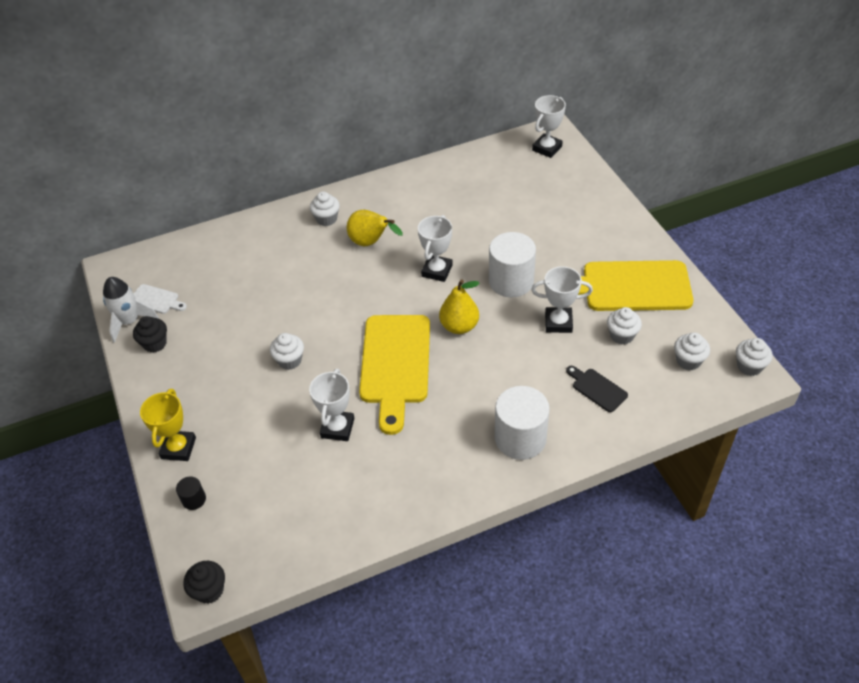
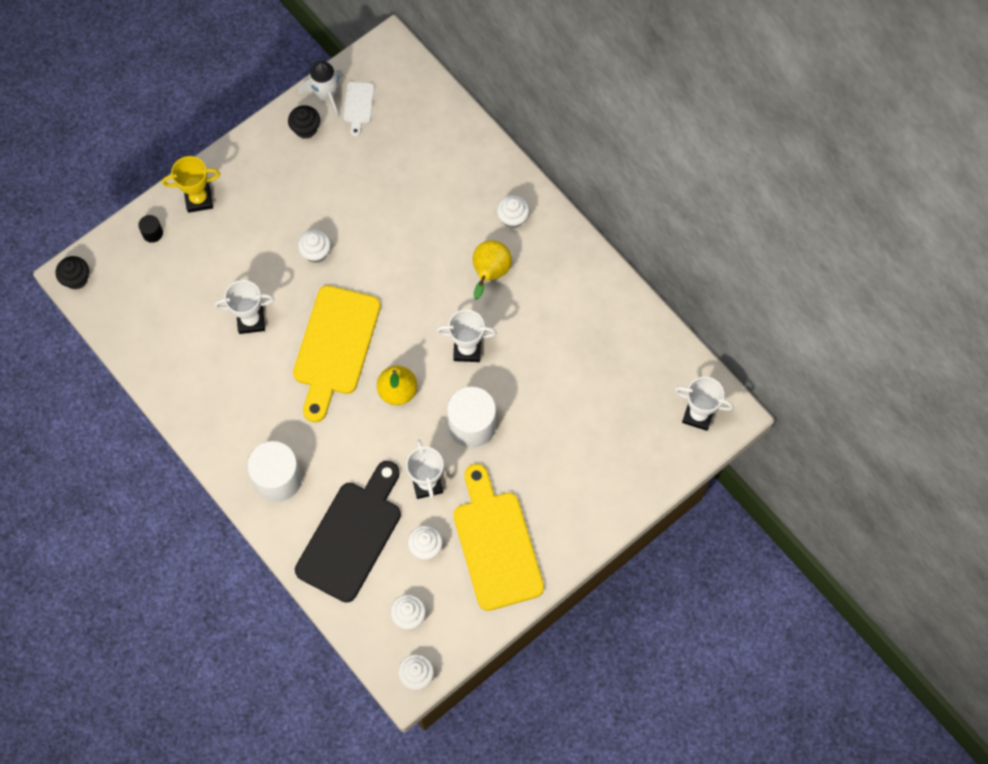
camera: 70 degrees right, 20 degrees up
yellow cutting board [359,315,430,435] -> yellow cutting board turned 60 degrees counterclockwise [293,285,381,423]
black cutting board [566,366,628,412] -> black cutting board [295,461,401,603], size x2.26

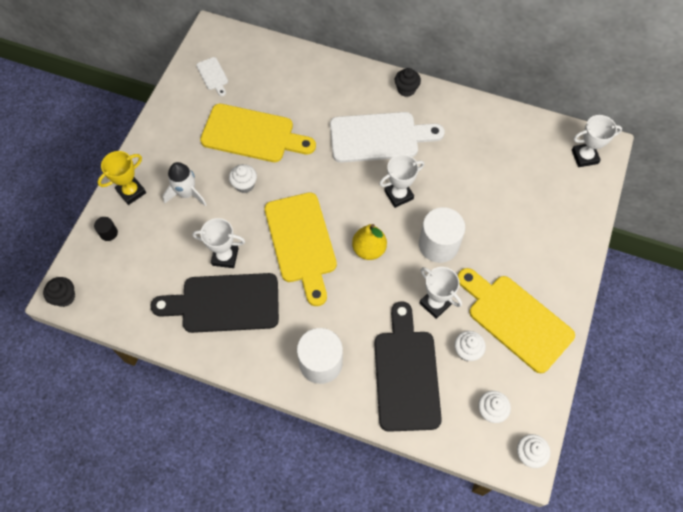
camera: 30 degrees left, 5 degrees down
white trophy [215,280,275,334] -> white trophy turned 45 degrees clockwise [192,218,245,268]
black cupcake [288,105,320,139] -> black cupcake moved to [395,68,421,97]
white rocket [299,60,344,118] -> white rocket moved to [163,162,207,207]
yellow pear [473,240,512,300] -> white cutting board [330,112,445,163]
white cupcake [497,195,530,229] -> none
none -> black cutting board [150,273,279,333]
none -> yellow cutting board [200,104,316,162]

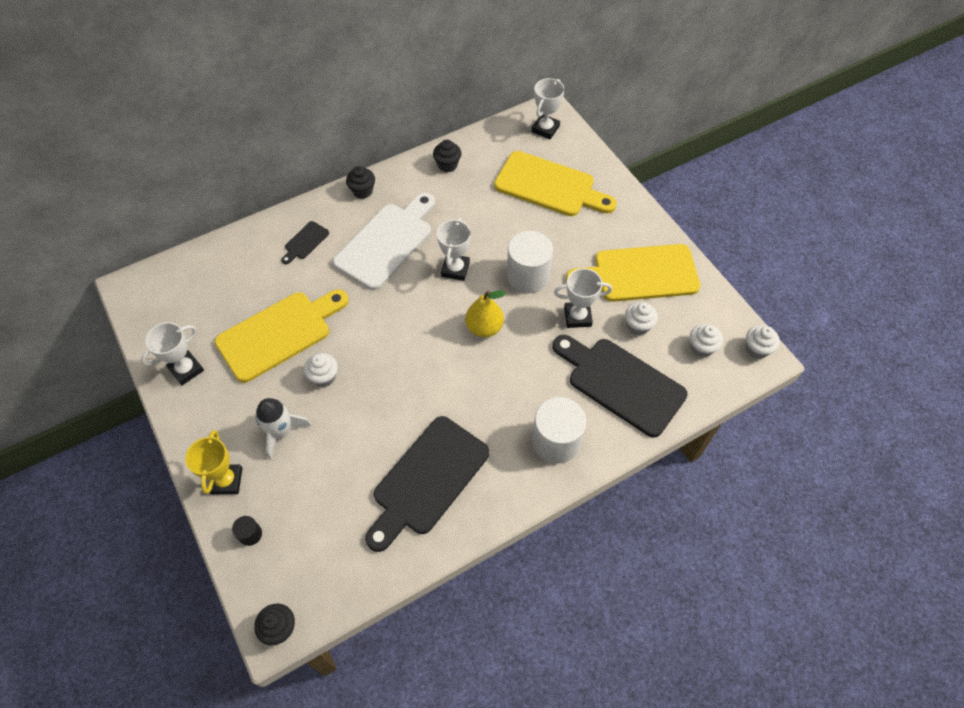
camera: 50 degrees left, 5 degrees down
white trophy [192,218,245,268] -> white trophy moved to [141,322,204,385]
white cutting board [196,57,228,96] -> none
yellow cutting board [265,192,337,306] -> yellow cutting board moved to [494,151,617,216]
none -> black cutting board [281,221,329,264]
none -> black cupcake [433,140,461,172]

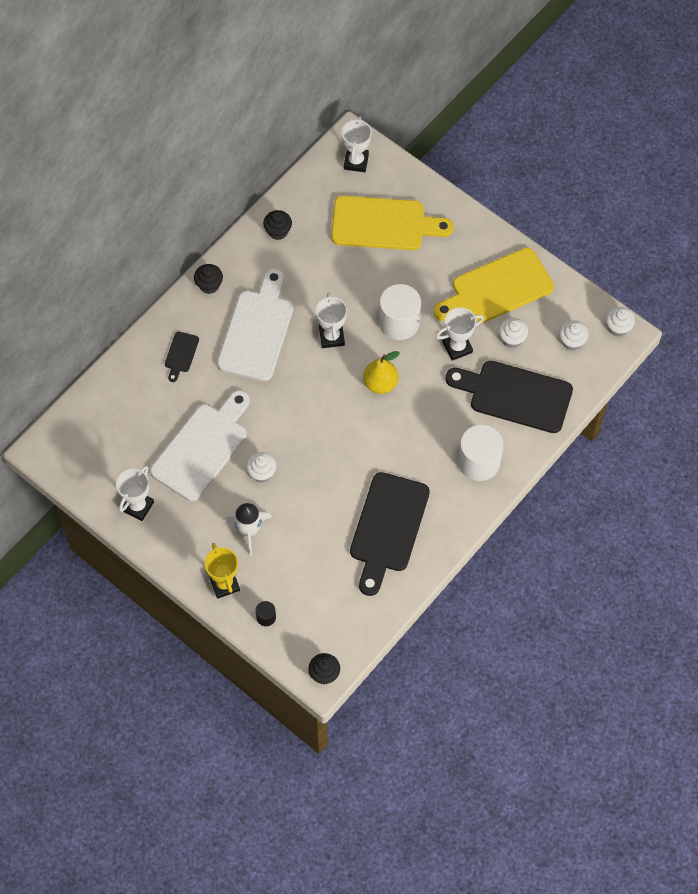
camera: 20 degrees left, 5 degrees up
yellow cutting board [215,289,349,383] -> white cutting board [150,390,250,501]

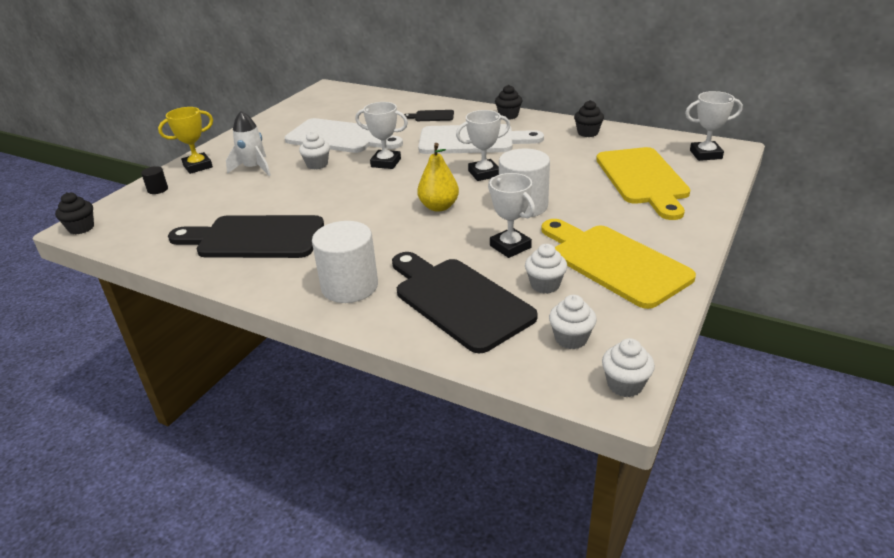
camera: 80 degrees right, 30 degrees down
white trophy [116,466,154,521] -> white trophy moved to [356,102,408,169]
black cutting board [445,361,573,433] -> black cutting board turned 45 degrees counterclockwise [392,252,538,353]

